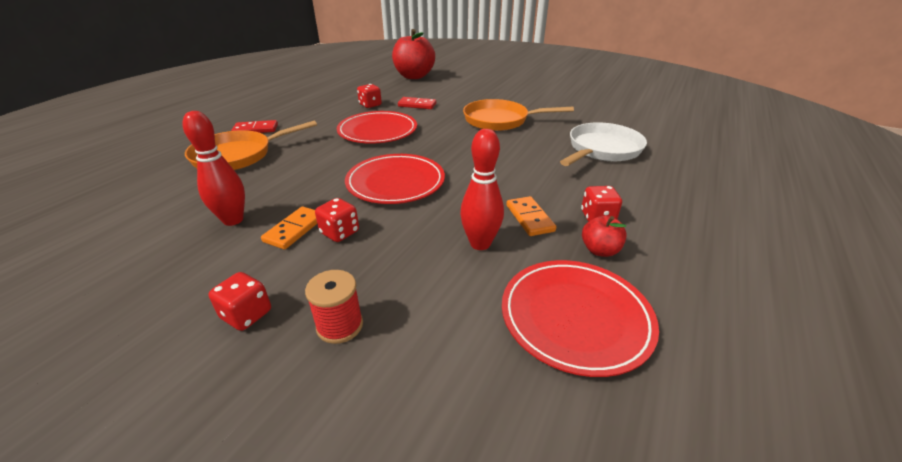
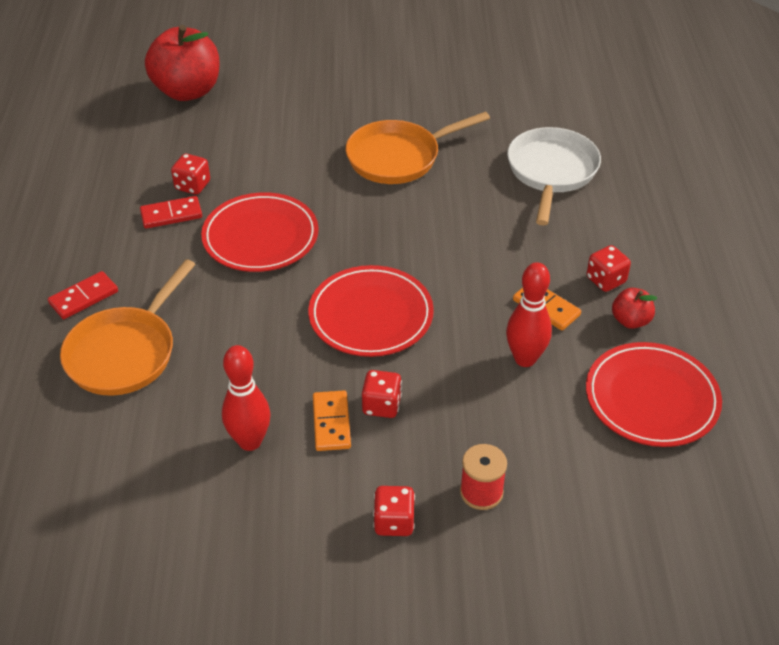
camera: 30 degrees left, 10 degrees up
red domino [398,97,436,109] -> red domino moved to [140,196,202,229]

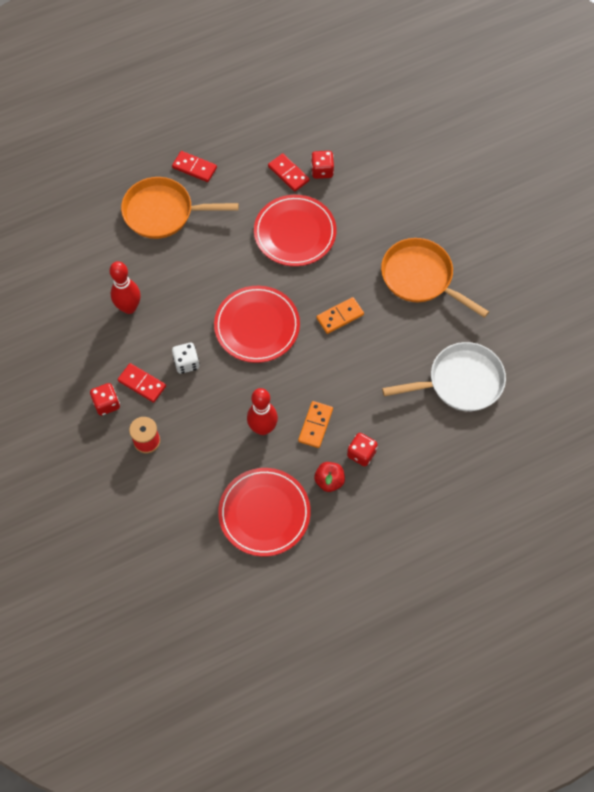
camera: 65 degrees right, 20 degrees up
red apple [145,25,219,101] -> none
orange domino [313,391,351,451] -> orange domino moved to [316,297,364,334]
red dice [362,370,402,418] -> white dice [172,343,200,374]
none -> red domino [118,363,166,403]

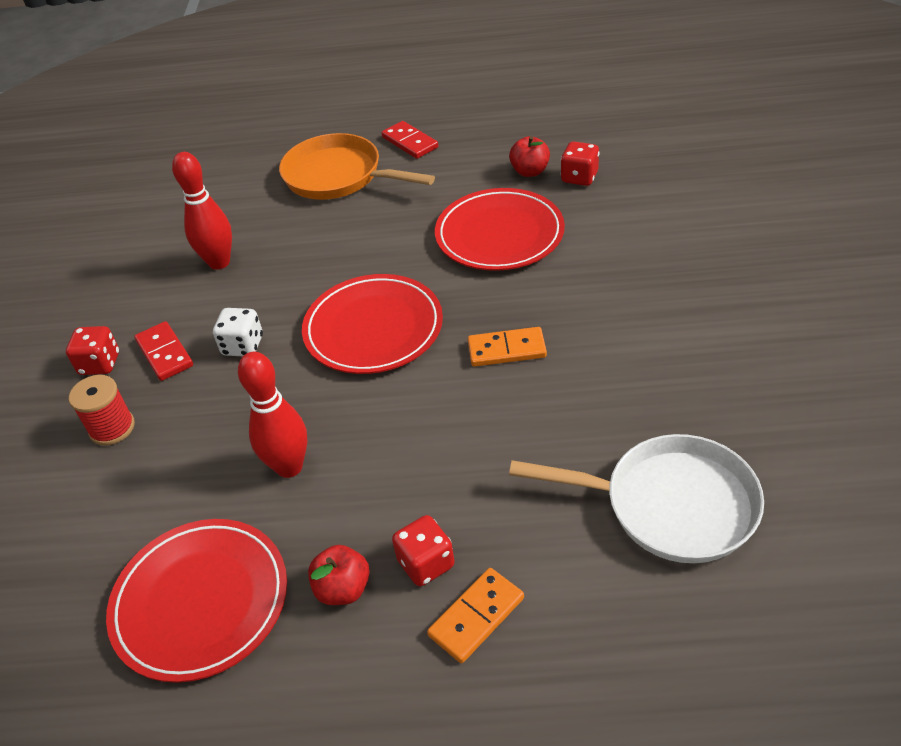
camera: 30 degrees right, 20 degrees down
red domino [268,153,310,192] -> red apple [509,136,550,177]
orange domino [298,401,333,448] -> orange domino moved to [427,568,524,663]
orange pan [381,238,489,318] -> none

